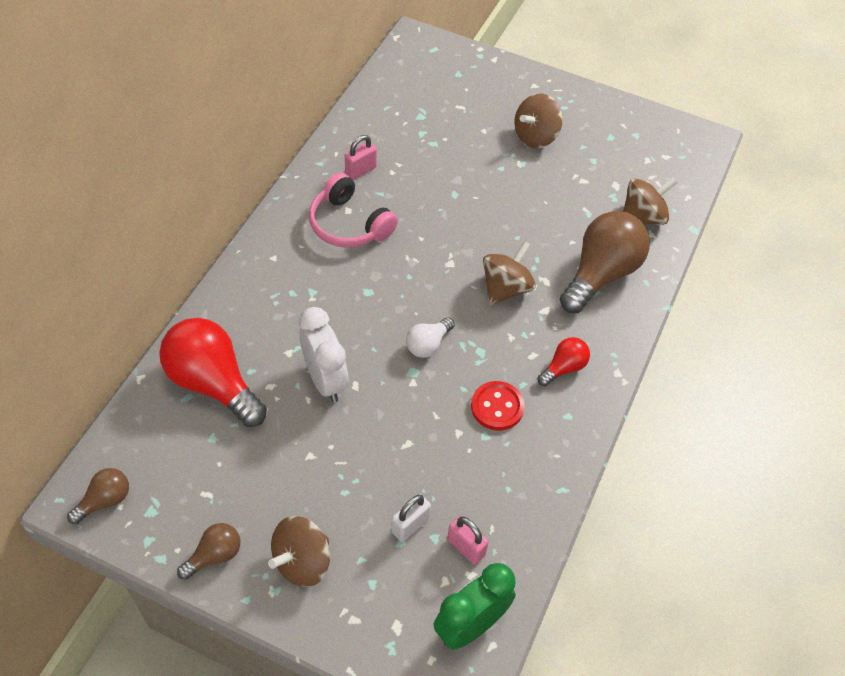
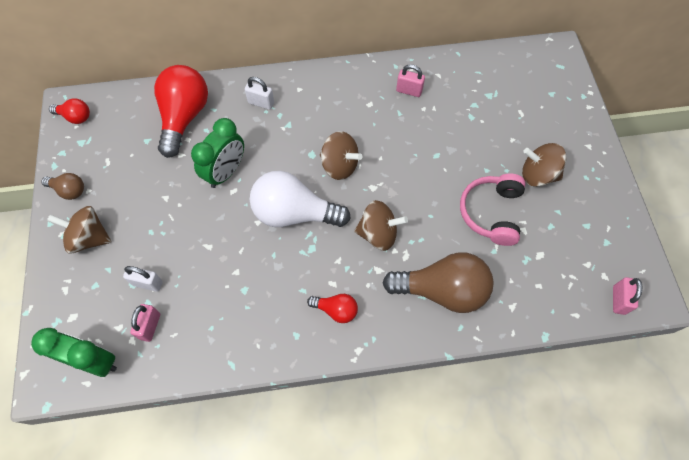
camera: 60 degrees right, 10 degrees up
brown light bulb [67,468,129,524] -> red light bulb [49,98,90,124]
white clock [299,307,349,403] -> green clock [191,118,244,188]
pink headphones [309,172,398,248] -> pink headphones moved to [460,174,525,246]
white light bulb [406,317,455,358] -> white light bulb [250,171,351,227], size x2.03
red button [471,381,525,430] -> none
brown spinning top [623,177,678,225] -> brown spinning top moved to [320,131,363,180]
none -> white padlock [245,77,274,110]
none -> pink padlock [613,277,642,315]

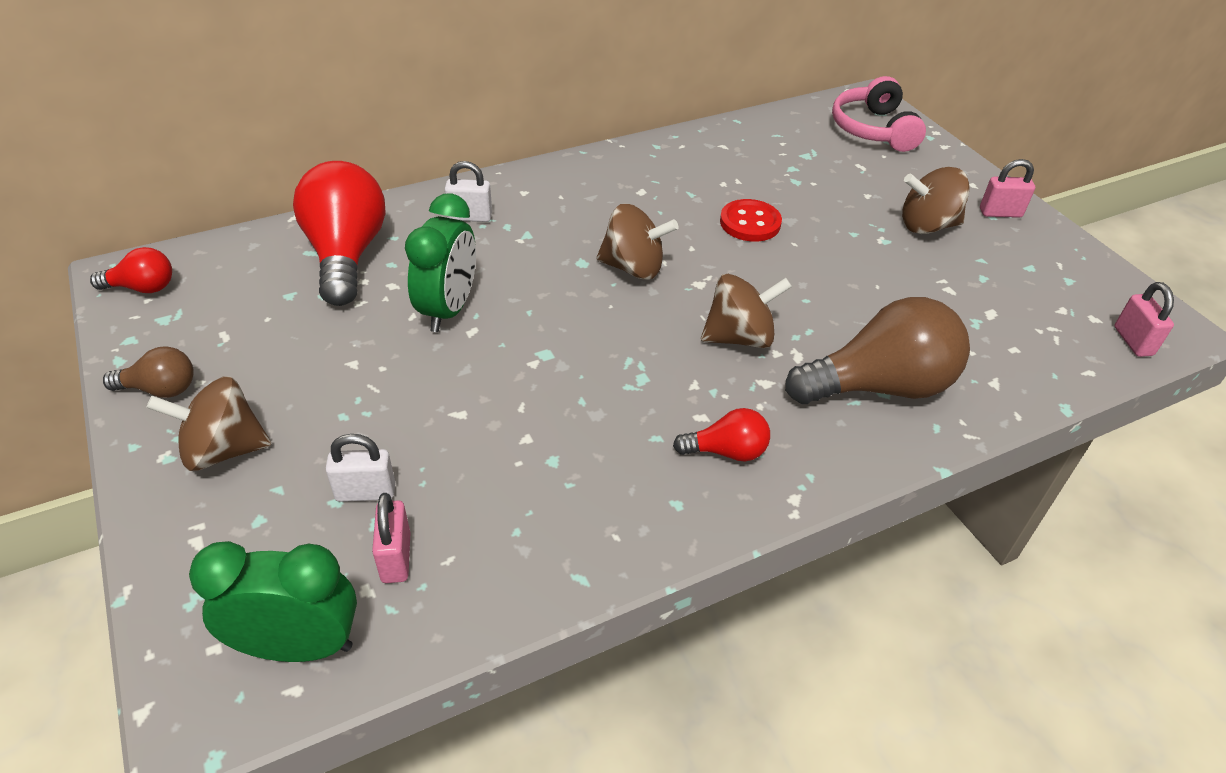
camera: 20 degrees left, 20 degrees down
white light bulb [250,171,351,227] -> none
pink padlock [396,64,425,97] -> pink padlock moved to [980,159,1035,218]
pink headphones [460,174,525,246] -> pink headphones moved to [832,76,926,152]
none -> red button [720,199,782,242]

